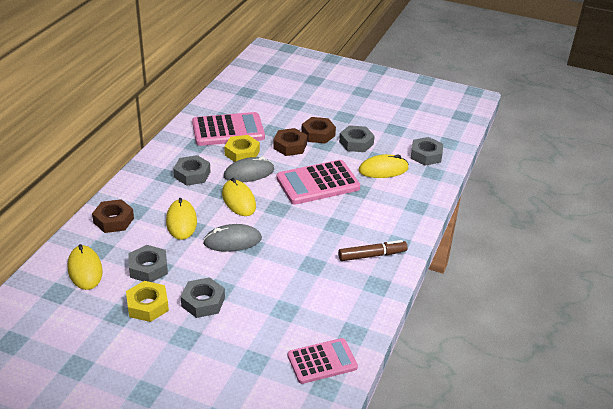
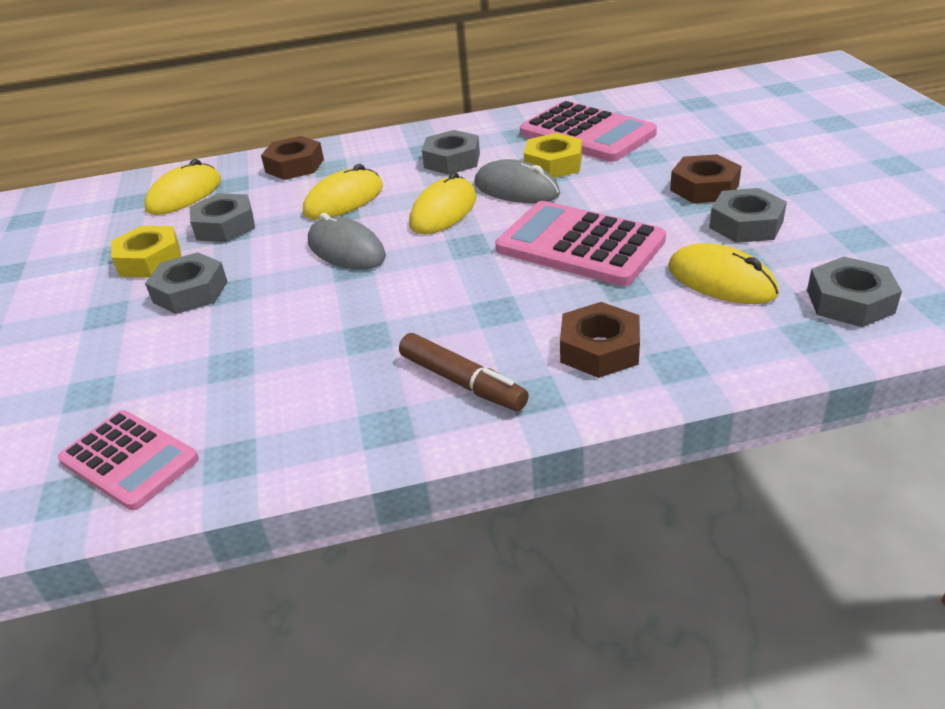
camera: 60 degrees right, 0 degrees up
brown nut [273,128,307,156] -> brown nut moved to [560,302,640,378]

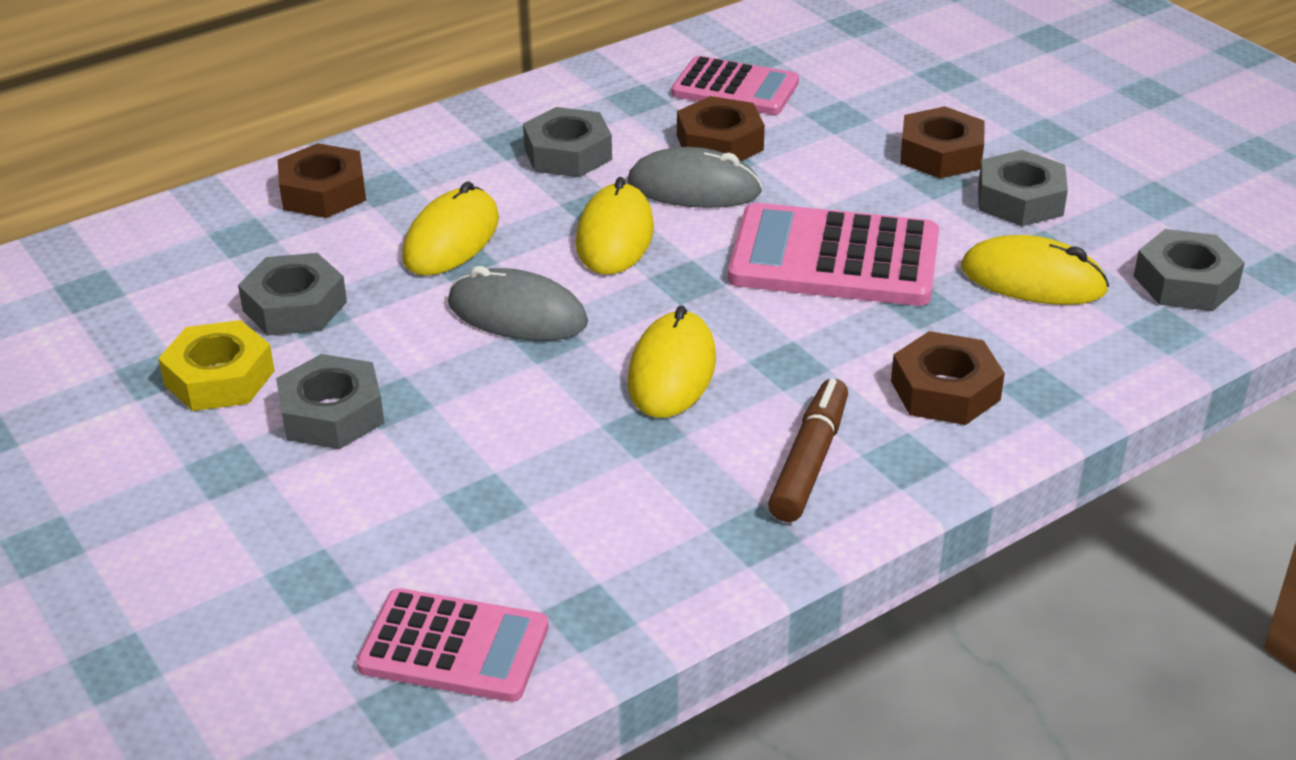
camera: 25 degrees left, 0 degrees up
yellow mouse [144,159,221,215] -> yellow mouse moved to [628,305,716,418]
brown marker [399,333,529,411] -> brown marker turned 90 degrees counterclockwise [768,379,848,522]
pink calculator [520,101,657,162] -> pink calculator [672,56,799,115], size x0.66
yellow nut [524,133,582,178] -> brown nut [677,96,765,161]

